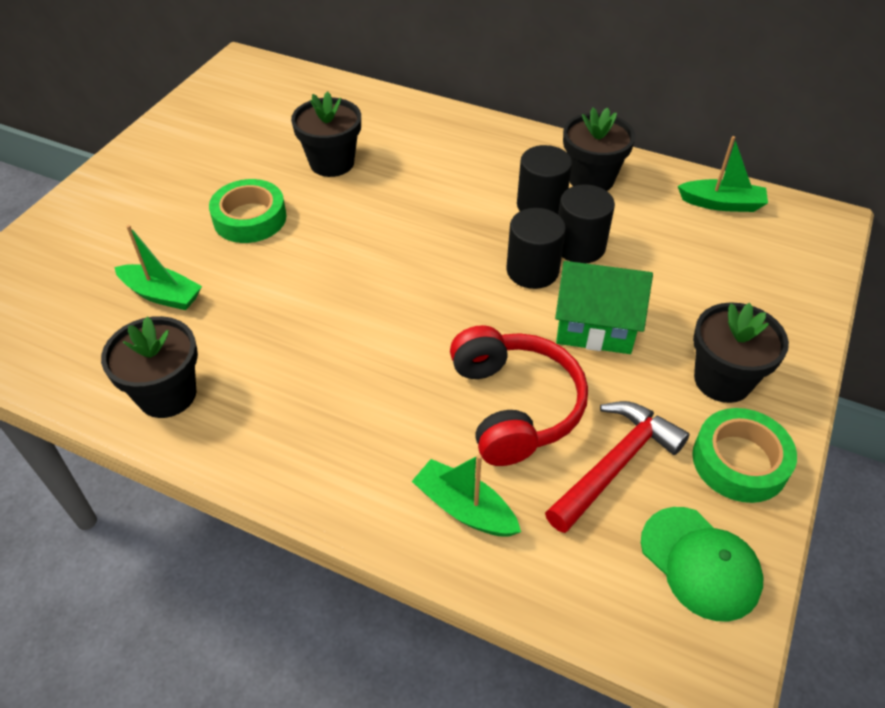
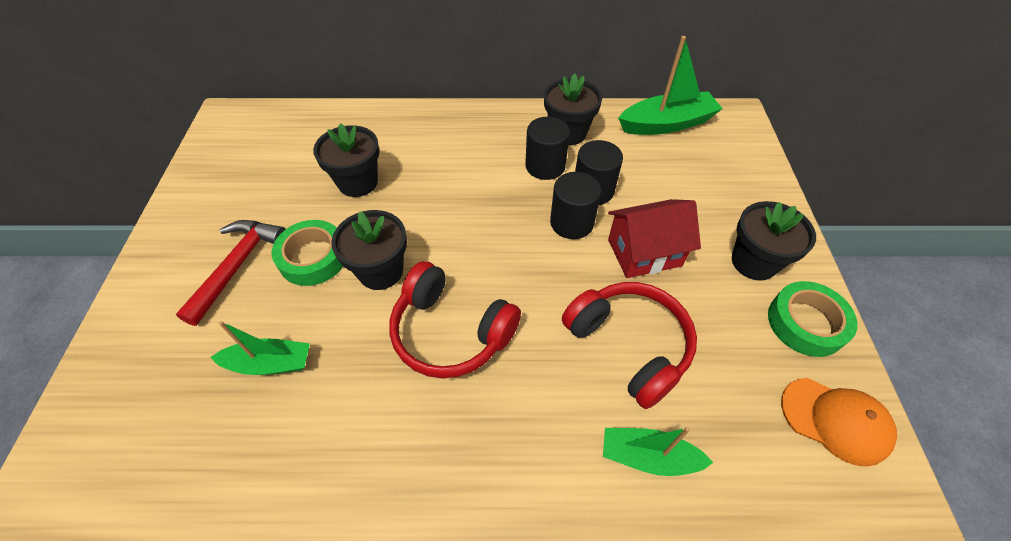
camera: 25 degrees left, 5 degrees up
black flower pot [101,316,198,418] -> black flower pot moved to [331,210,407,290]
red hammer [545,401,690,533] -> red hammer moved to [176,220,286,326]
green house [555,261,653,354] -> red house [608,199,701,278]
green cap [641,507,763,621] -> orange cap [781,378,897,467]
green boat [678,136,768,212] -> green boat [618,36,723,135], size x1.56
none -> red headphones [389,261,521,379]

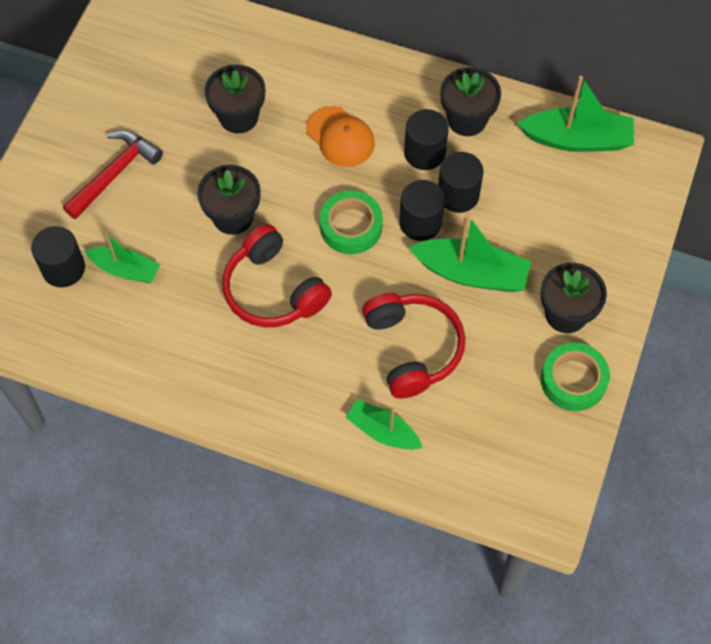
camera: 20 degrees right, 10 degrees up
green tape [272,220,343,286] -> green tape moved to [320,191,383,254]
red house [608,199,701,278] -> green boat [409,214,531,292]
orange cap [781,378,897,467] -> orange cap moved to [306,106,375,167]
none -> black cylinder [31,226,85,287]

